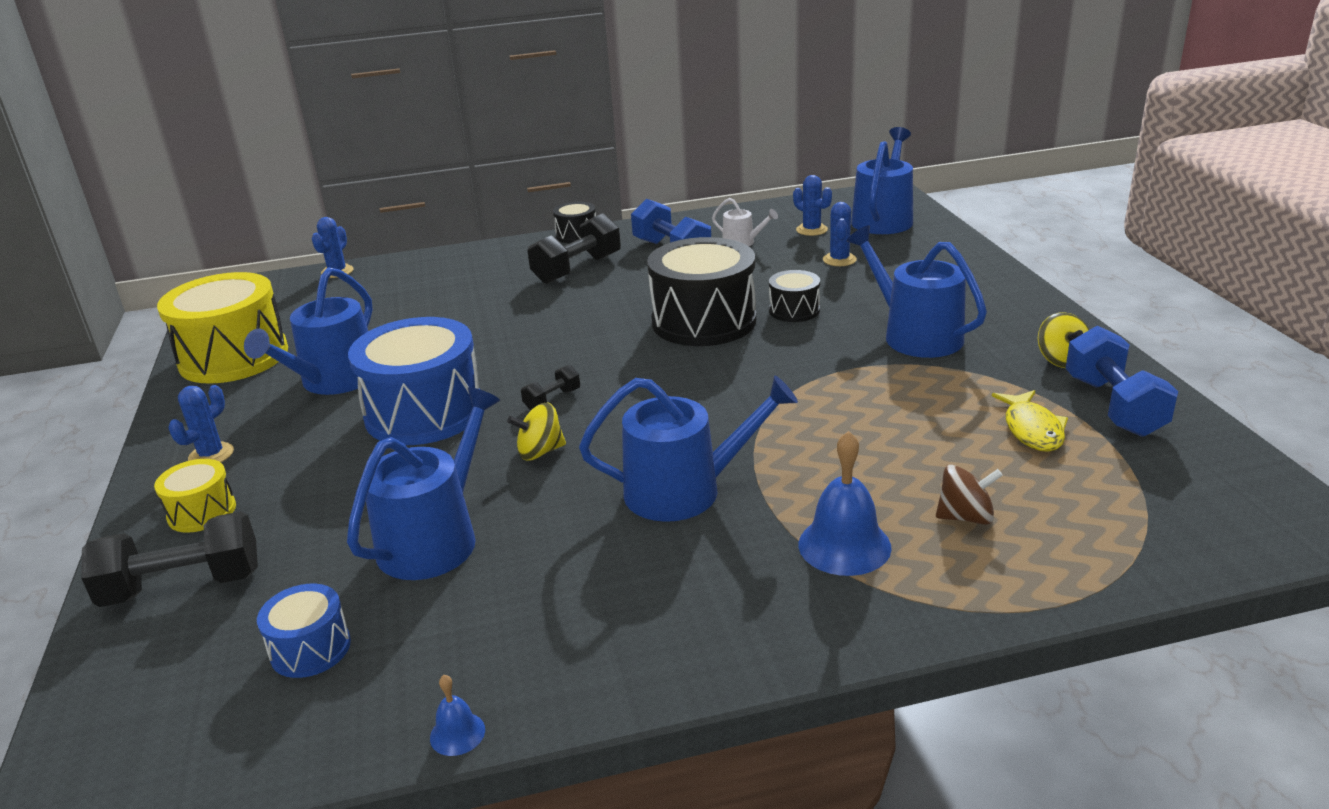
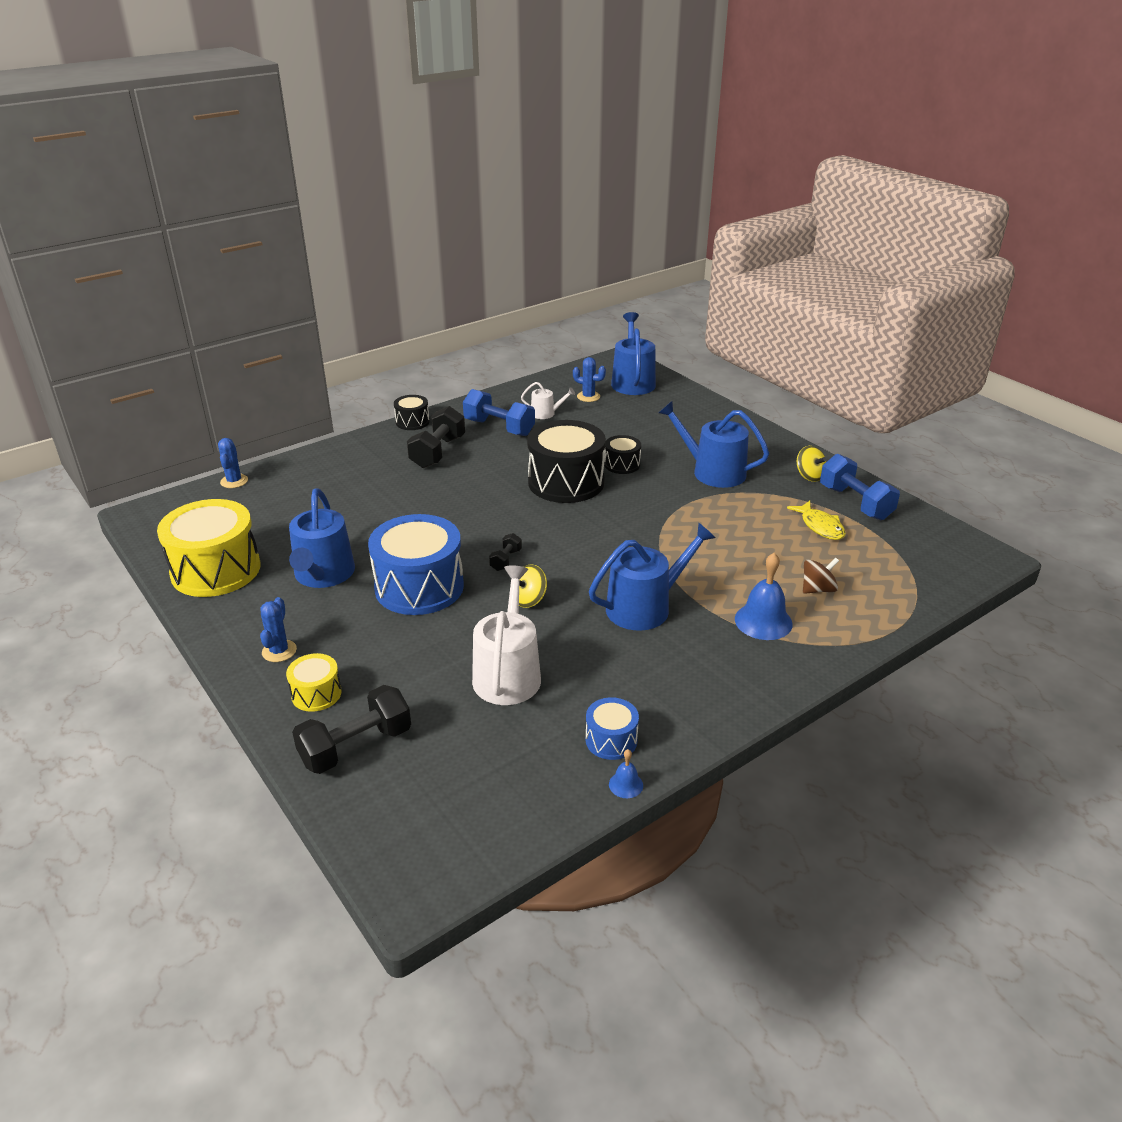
camera: 25 degrees left, 5 degrees up
blue drum [257,584,351,678] -> blue drum moved to [586,697,639,760]
blue watering can [347,387,500,580] -> white watering can [472,566,541,705]
blue cactus [823,202,857,266] -> none

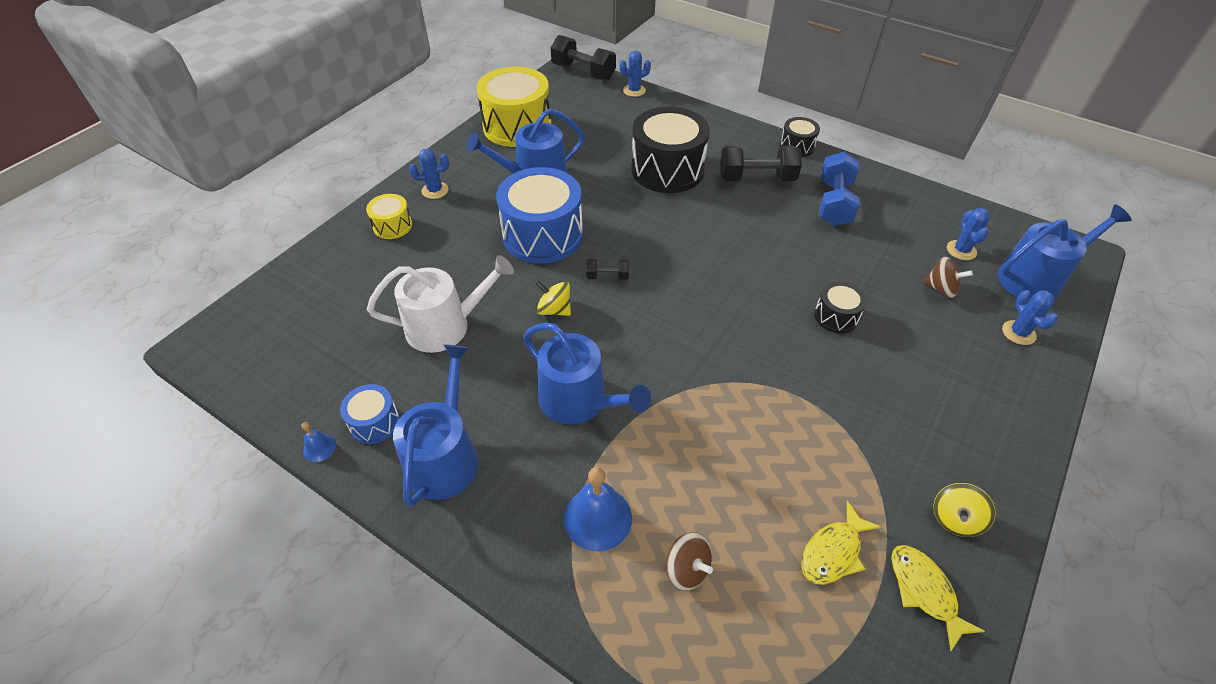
camera: 70 degrees right, 15 degrees up
black dumbbell [292,685,411,774] -> black dumbbell moved to [551,35,616,81]
white watering can [521,382,575,419] -> none
black drum [527,420,606,503] -> black drum moved to [631,107,710,193]
blue watering can [659,401,769,488] -> blue watering can moved to [393,344,478,507]
blue dumbbell [820,454,900,520] -> yellow fish [891,545,985,652]
none -> brown spinning top [923,256,973,298]
none -> blue cactus [1002,290,1058,345]

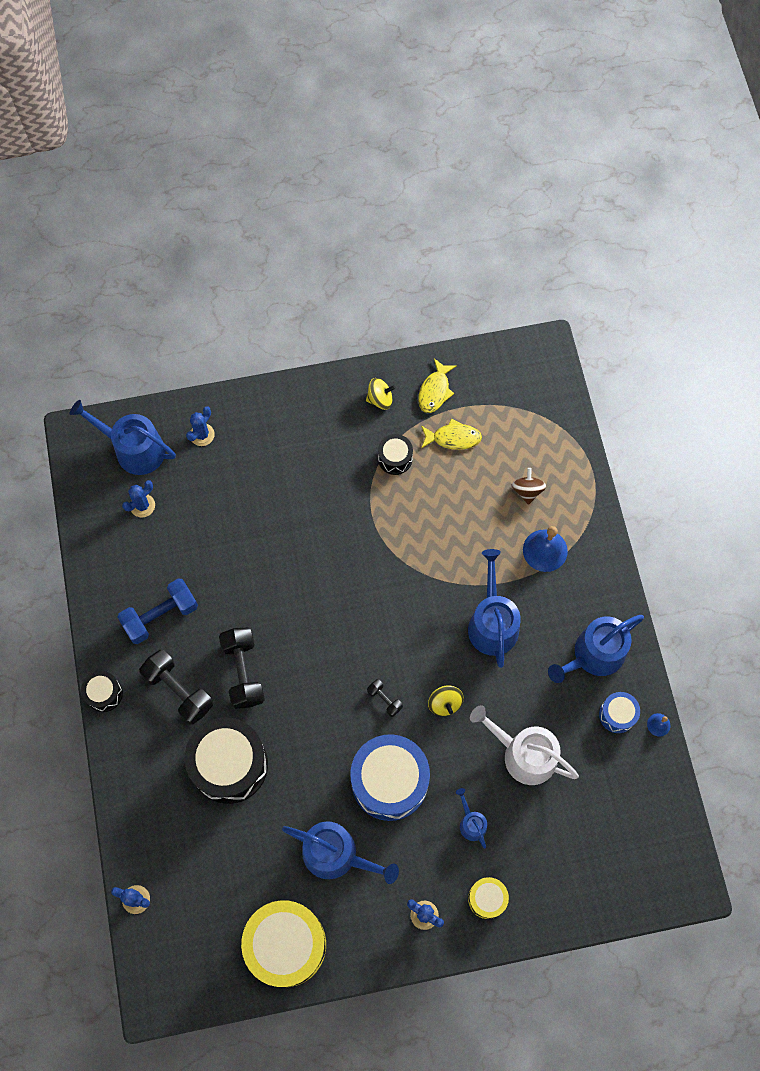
camera: 135 degrees left, 20 degrees up
black dumbbell [551,35,616,81] -> black dumbbell moved to [219,628,265,709]
black drum [814,281,867,333] -> black drum moved to [378,434,413,475]
brown spinning top [923,256,973,298] -> none
none -> blue watering can [456,788,487,848]

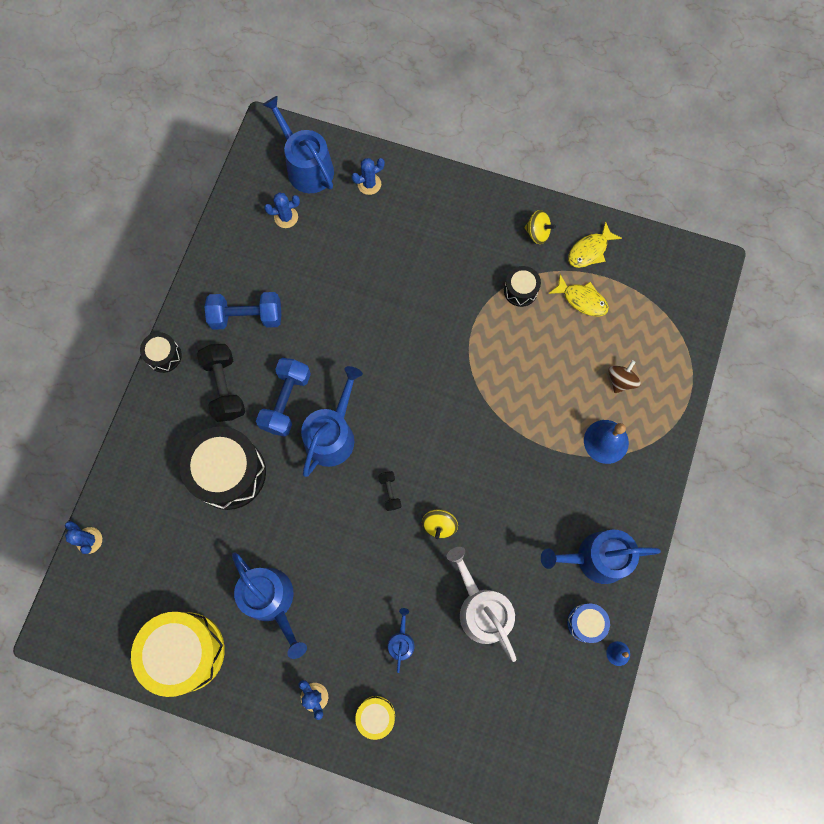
camera: 30 degrees right, 5 degrees up
black dumbbell [219,628,265,709] -> blue dumbbell [256,358,311,437]
blue drum [350,734,430,821] -> none
blue watering can [468,549,521,668] -> blue watering can moved to [301,366,363,477]

